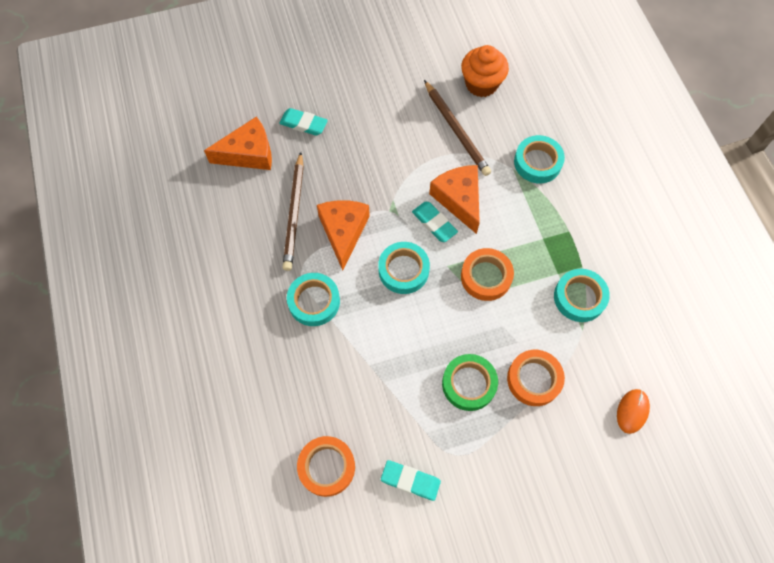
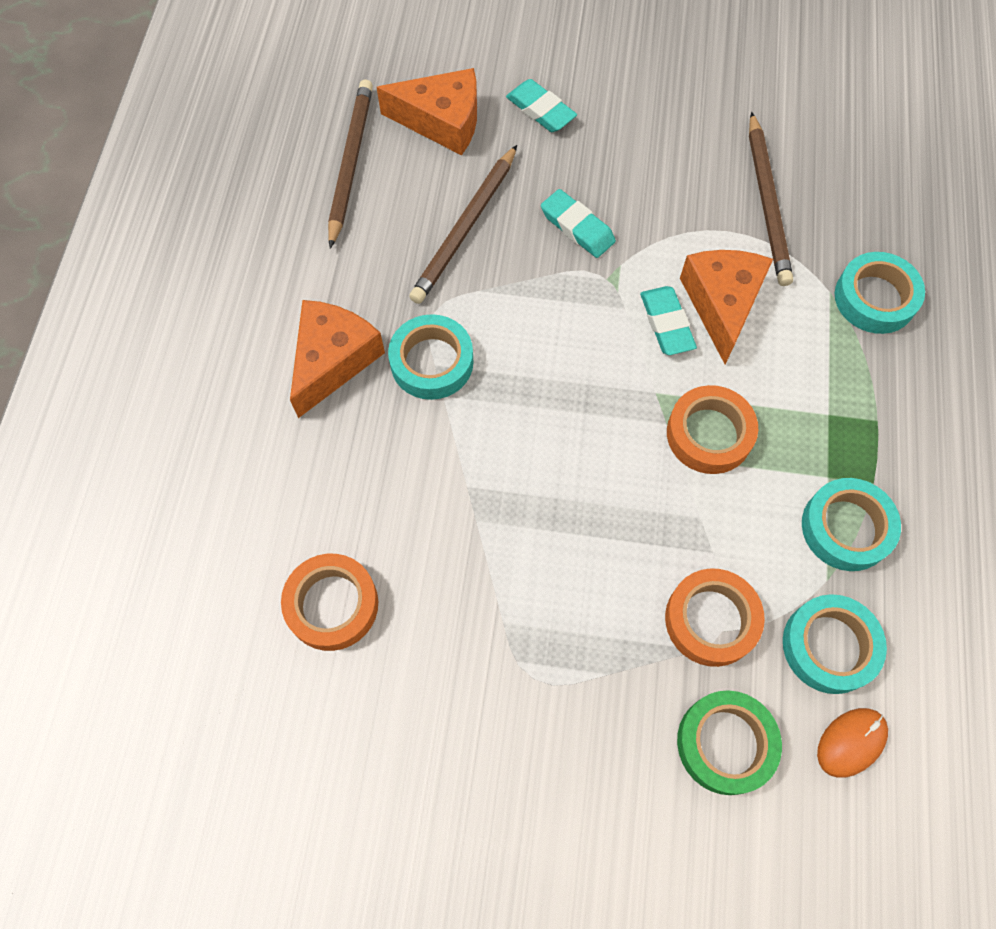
camera: 25 degrees right, 0 degrees up
orange cheese [317,200,370,271] -> orange cheese moved to [290,300,385,418]
turquoise tape [378,242,430,294] -> turquoise tape moved to [783,594,887,694]
turquoise eraser [381,460,441,501] -> turquoise eraser moved to [541,189,616,258]
green tape [442,354,498,411] -> green tape moved to [677,690,782,795]
orange cupcake [461,45,509,97] -> none
none -> brown pencil [328,79,373,249]

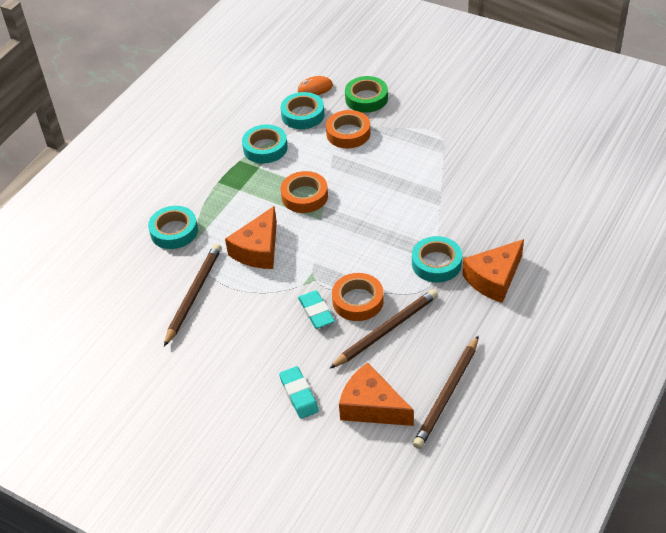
camera: 155 degrees left, 20 degrees down
orange tape [281,554,378,651] -> orange tape moved to [332,273,384,321]
turquoise eraser [640,286,697,355] -> none

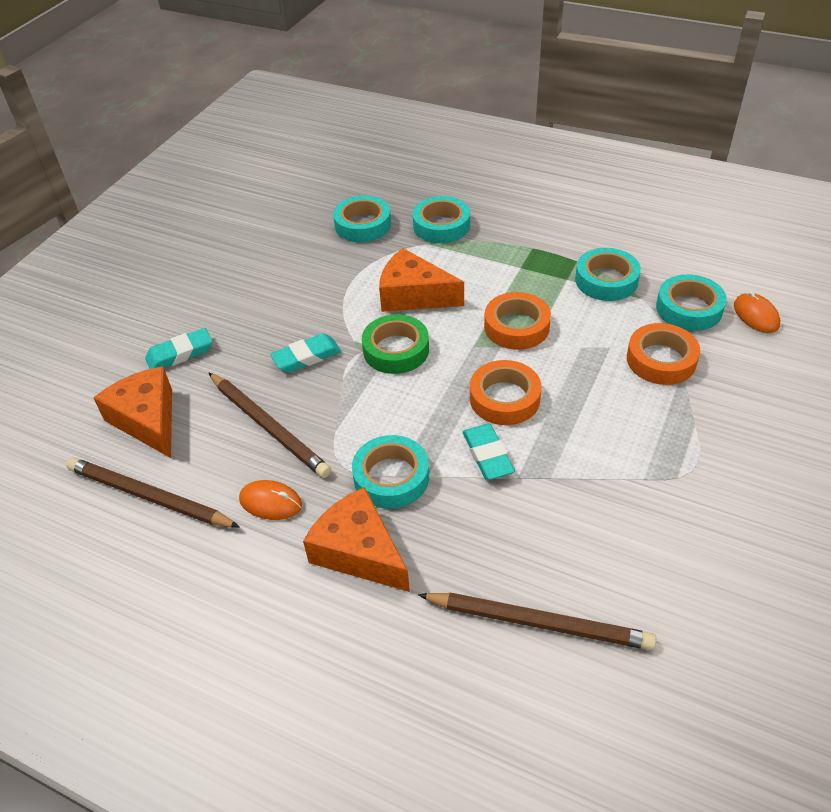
camera: 85 degrees right, 0 degrees up
brown pencil [164,244,221,347] -> brown pencil moved to [418,593,656,650]
orange tape [332,273,384,321] -> orange tape moved to [470,360,542,425]
orange cheese [339,363,414,426] -> orange cheese turned 60 degrees counterclockwise [93,366,172,458]
green tape [345,76,388,113] -> green tape moved to [362,314,429,374]
none -> orange mouse [239,480,302,520]
none -> turquoise tape [333,195,391,242]
none -> turquoise eraser [463,424,515,480]

